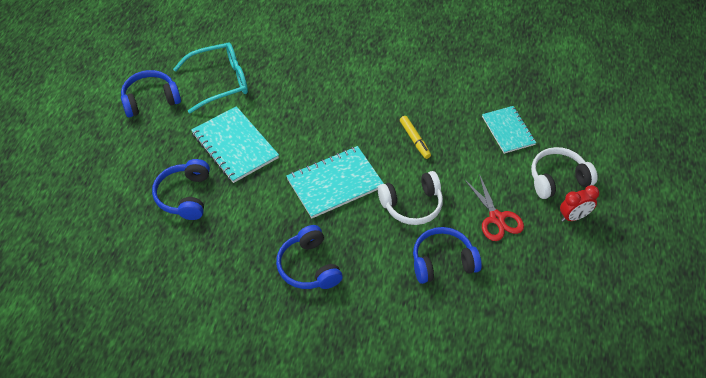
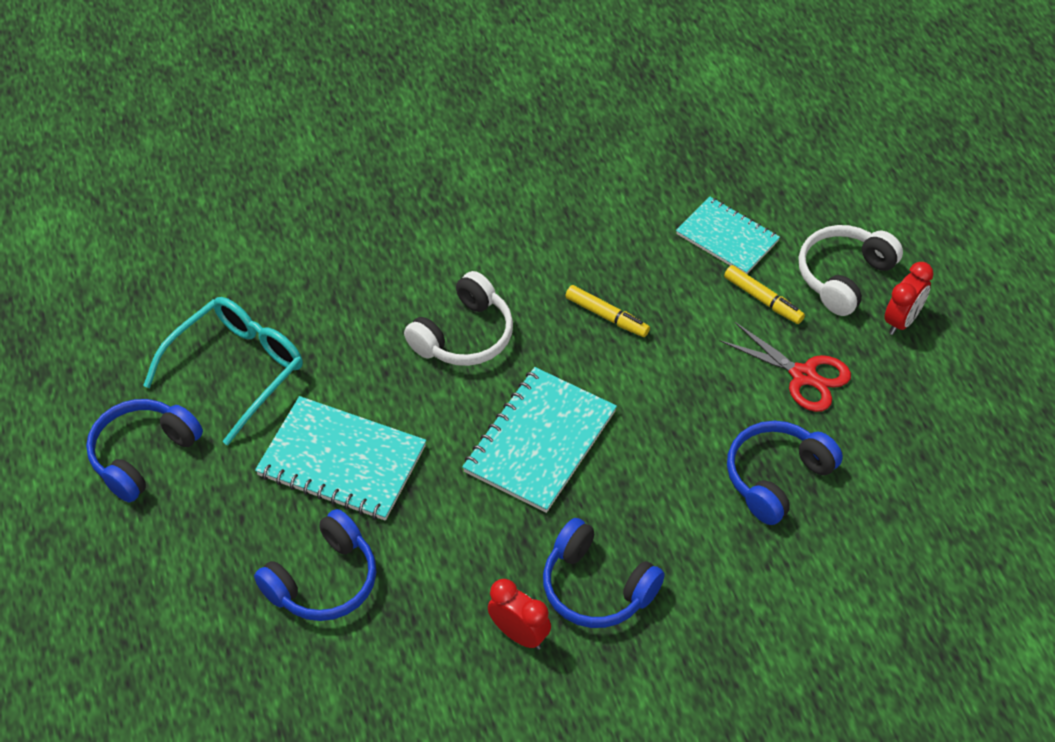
camera: 30 degrees left, 0 degrees up
blue headphones [152,159,210,220] -> blue headphones turned 105 degrees counterclockwise [254,509,376,621]
white headphones [378,171,443,225] -> white headphones moved to [404,271,513,366]
none -> red clock [488,579,551,650]
none -> yellow marker [724,265,805,324]

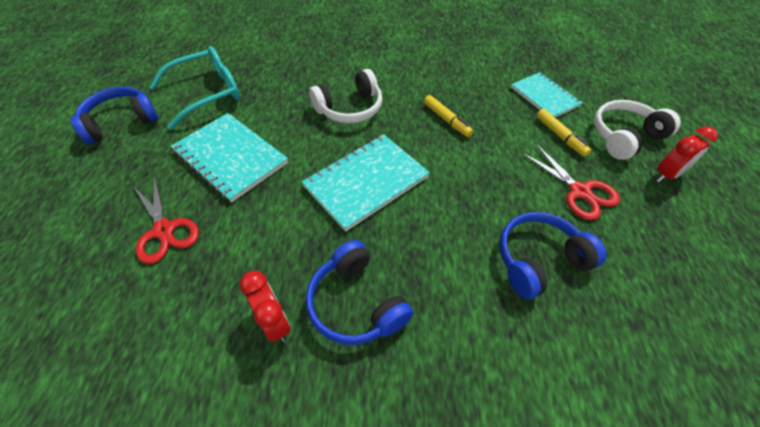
camera: 20 degrees right, 0 degrees up
blue headphones [254,509,376,621] -> red scissors [133,176,199,264]

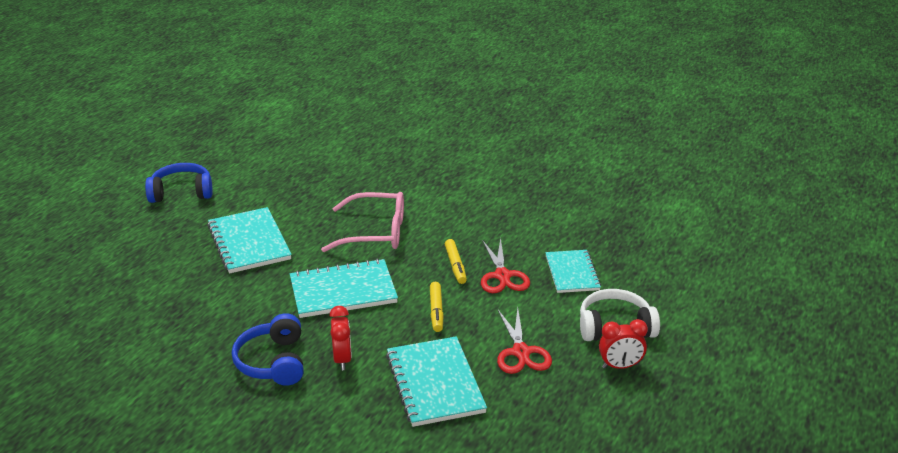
camera: 25 degrees right, 20 degrees down
red scissors [133,176,199,264] -> red scissors moved to [481,238,530,293]
turquoise glasses [150,46,240,130] -> none
red clock [240,271,291,342] -> red clock moved to [329,306,352,370]
white headphones [309,69,382,123] -> pink glasses [321,192,404,252]
blue headphones [499,212,607,299] -> turquoise notebook [386,336,487,427]
yellow marker [537,109,591,157] -> yellow marker moved to [430,282,444,332]

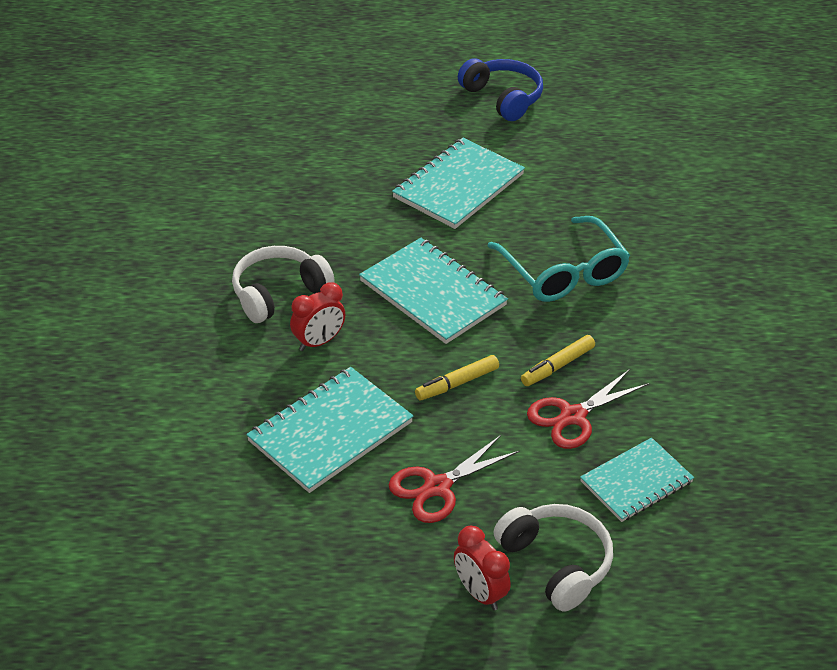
camera: 60 degrees right, 10 degrees up
blue headphones [232,313,304,386] -> white headphones [232,246,335,323]
pink glasses [321,192,404,252] -> turquoise glasses [487,216,630,302]

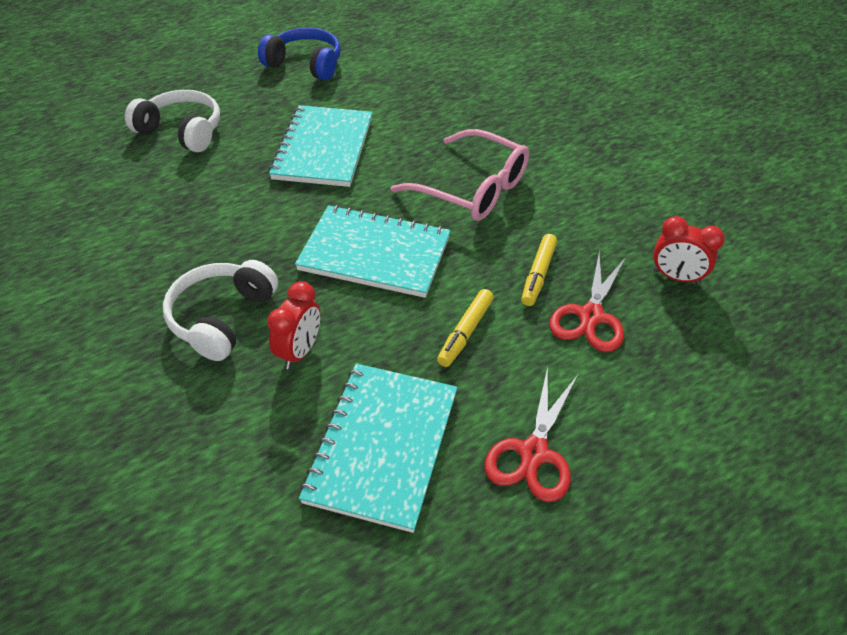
camera: 30 degrees left, 5 degrees up
red clock [454,526,511,610] -> red clock moved to [653,216,725,285]
turquoise glasses [487,216,630,302] -> pink glasses [391,129,529,221]
white headphones [494,504,613,612] -> white headphones moved to [125,90,220,152]
turquoise notebook [580,438,694,522] -> none

